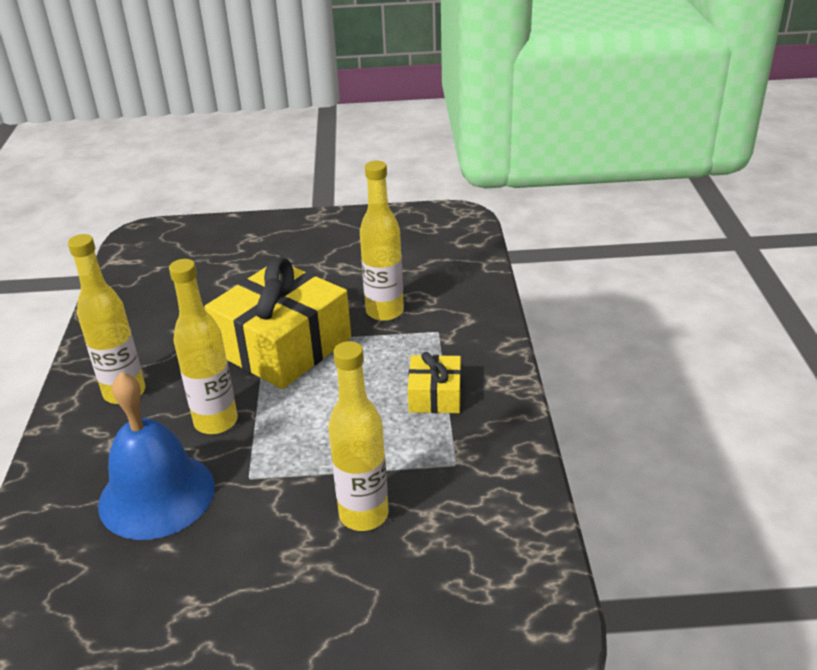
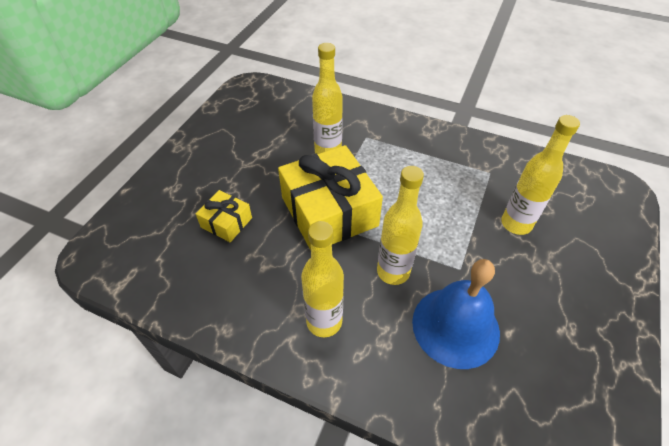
camera: 65 degrees left, 15 degrees up
yellow gift [408,352,461,413] -> yellow gift moved to [196,190,252,242]

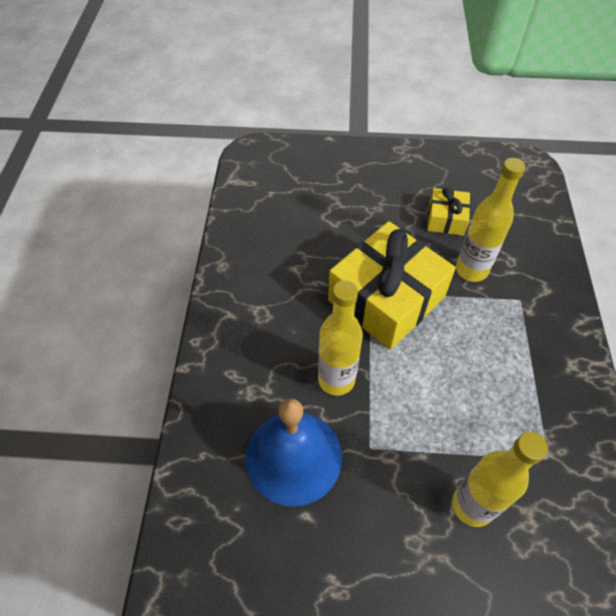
camera: 70 degrees right, 5 degrees up
yellow gift [196,190,252,242] -> yellow gift moved to [427,188,470,236]
yellow bottle [301,221,344,337] -> none

